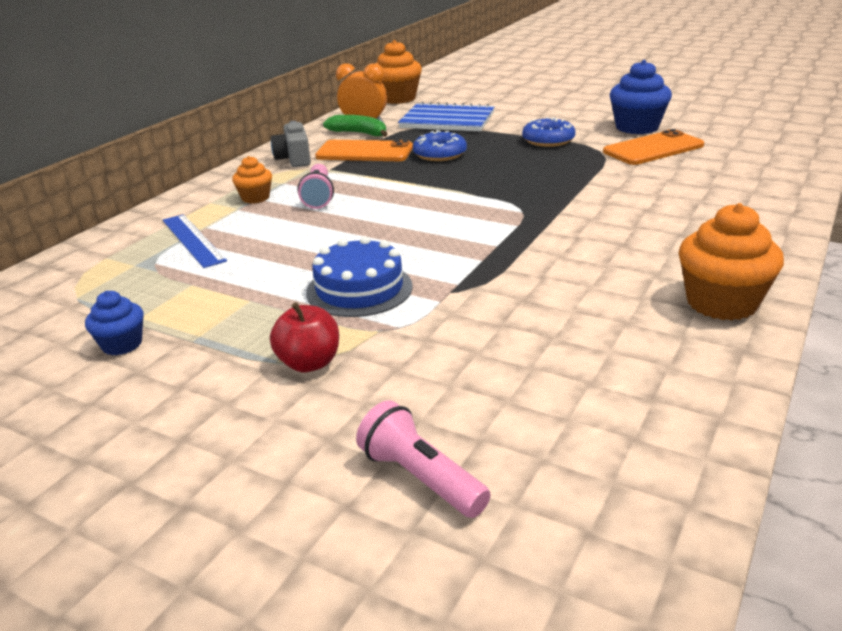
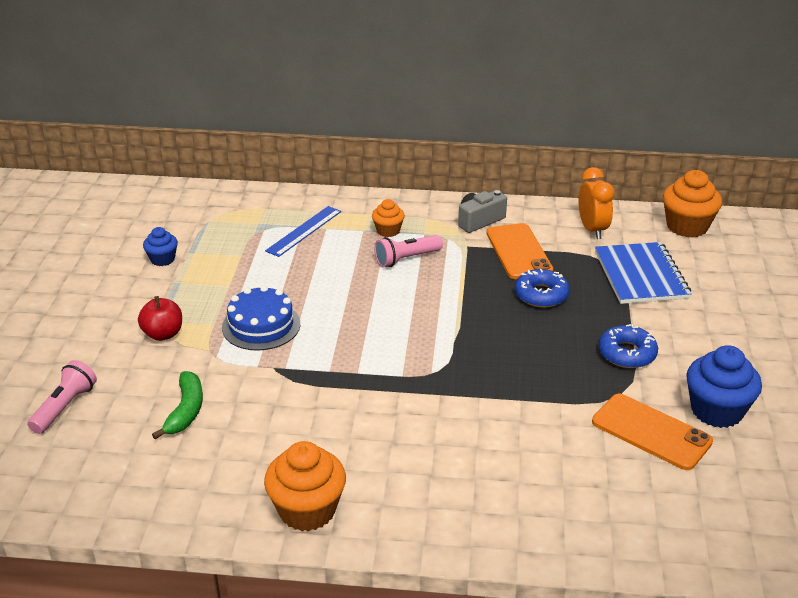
camera: 65 degrees right, 5 degrees up
green banana [323,115,388,137] -> green banana moved to [152,371,203,439]

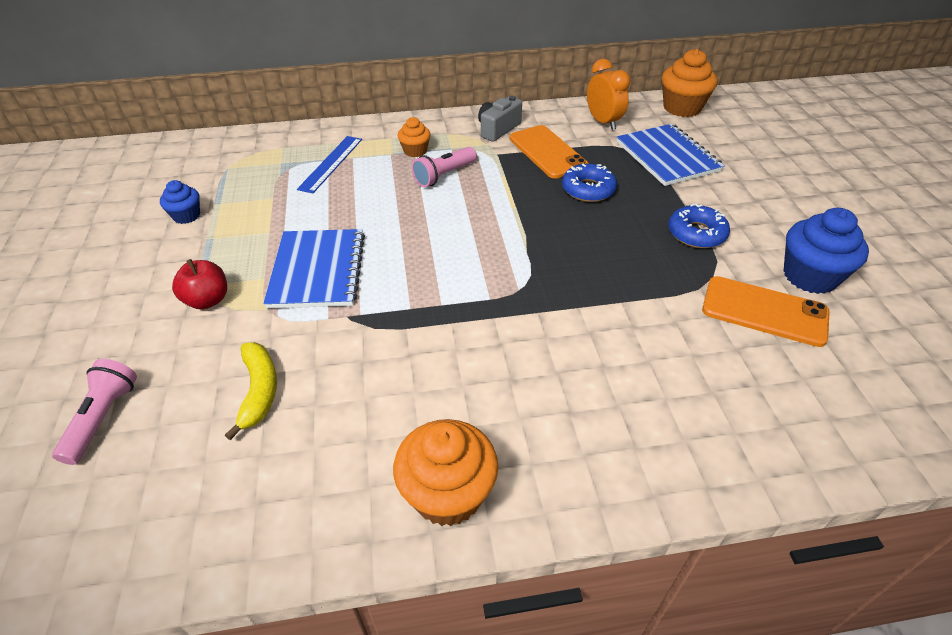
camera: 15 degrees left, 10 degrees up
green banana [152,371,203,439] -> yellow banana [225,342,277,440]
blue cake [222,285,300,351] -> blue notebook [263,229,365,308]

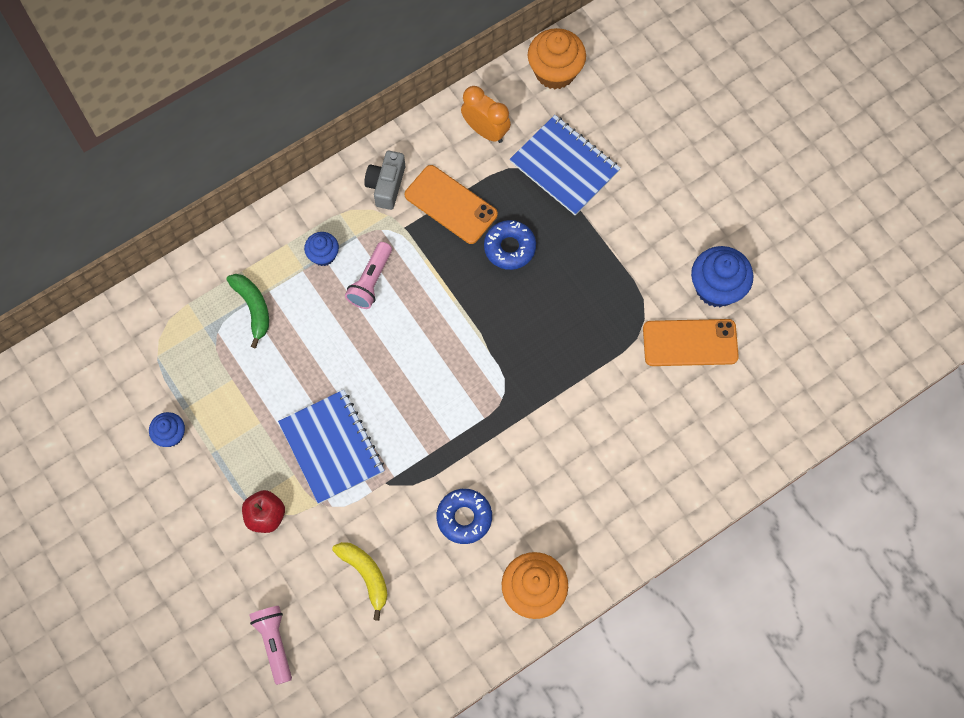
camera: 25 degrees left, 25 degrees up
blue ruler [297,136,362,193] -> green banana [226,274,269,348]
orange cupcake [397,117,431,157] -> blue cupcake [304,232,339,266]
blue donut [669,203,730,248] -> blue donut moved to [437,489,492,544]

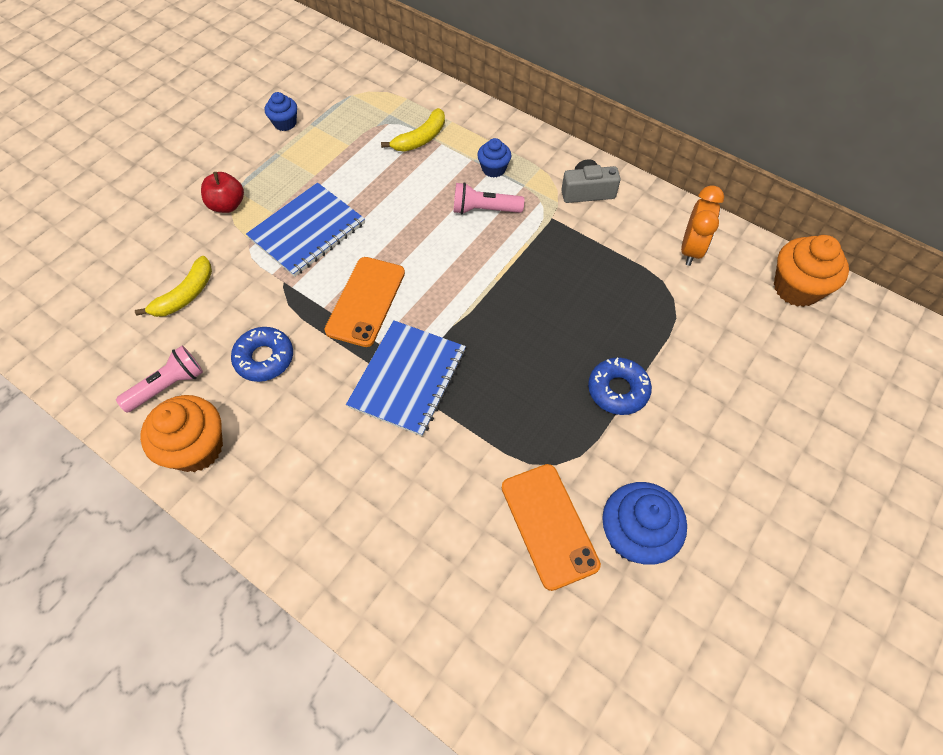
camera: 70 degrees right, 10 degrees down
green banana [226,274,269,348] -> yellow banana [381,108,445,152]
pink flashlight [249,606,292,685] -> pink flashlight moved to [116,345,203,413]
orange phone [405,165,498,244] -> orange phone moved to [324,257,405,347]
blue donut [484,220,536,270] -> blue donut moved to [588,357,652,415]
blue notebook [510,115,621,215] -> blue notebook moved to [346,320,466,436]

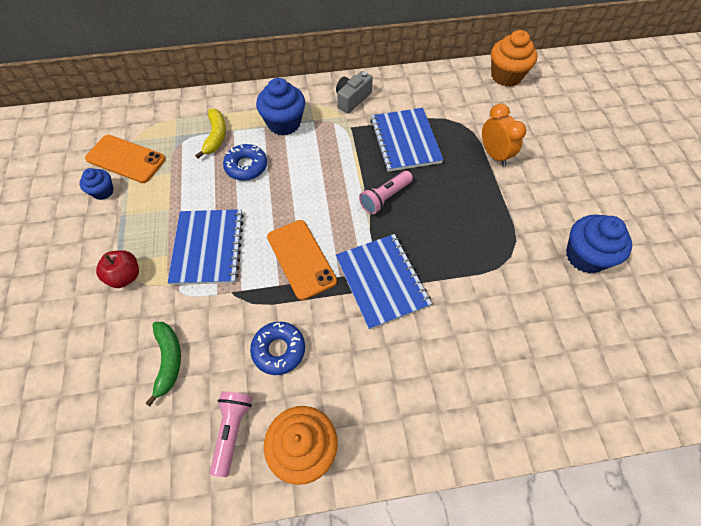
camera: 45 degrees left, 0 degrees up
yellow banana [135,256,212,317] -> green banana [145,322,181,406]
pink flashlight [454,182,524,214] -> pink flashlight moved to [359,171,413,215]
blue cupcake [477,138,511,178] -> blue cupcake [256,78,305,135], size x1.77
orange phone [502,464,601,591] -> orange phone moved to [85,135,166,183]
blue donut [588,357,652,415] -> blue donut moved to [223,144,267,181]
orange clock [681,185,724,266] -> orange clock moved to [482,104,526,166]
none -> blue notebook [370,108,444,172]

